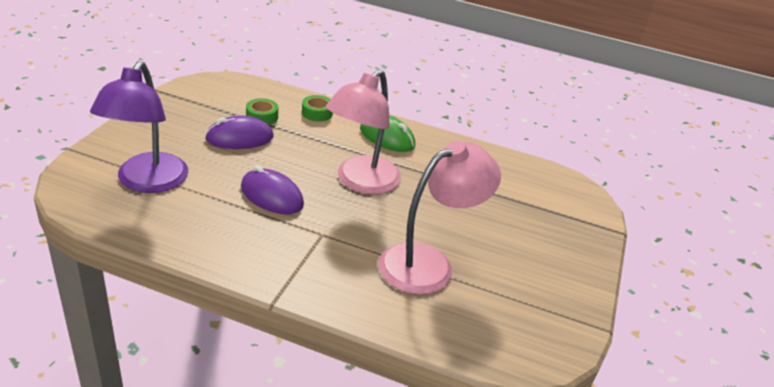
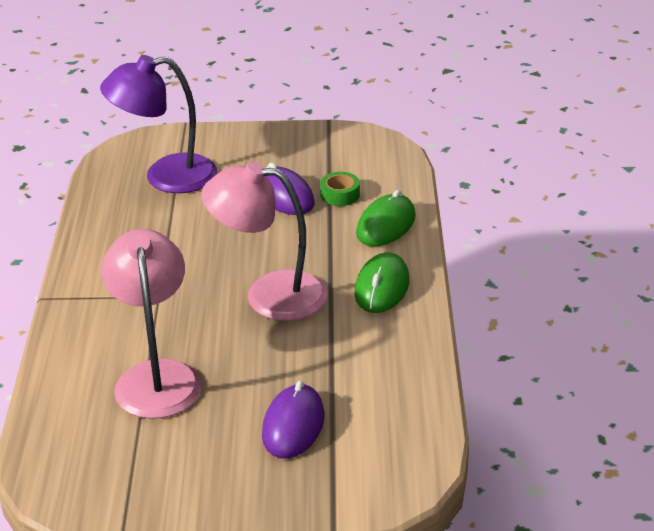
camera: 75 degrees right, 0 degrees up
purple mouse [241,165,304,214] -> purple mouse moved to [262,381,325,459]
green tape [302,95,333,122] -> green mouse [356,190,416,246]
pink lamp [378,140,501,295] -> pink lamp turned 135 degrees counterclockwise [101,229,201,419]

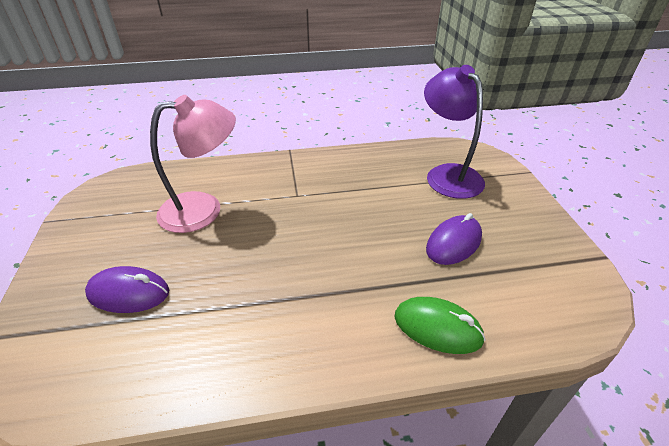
camera: 80 degrees right, 5 degrees up
pink lamp [201,161,328,321] -> none
green tape [320,172,360,206] -> none
green mouse [354,252,409,313] -> none

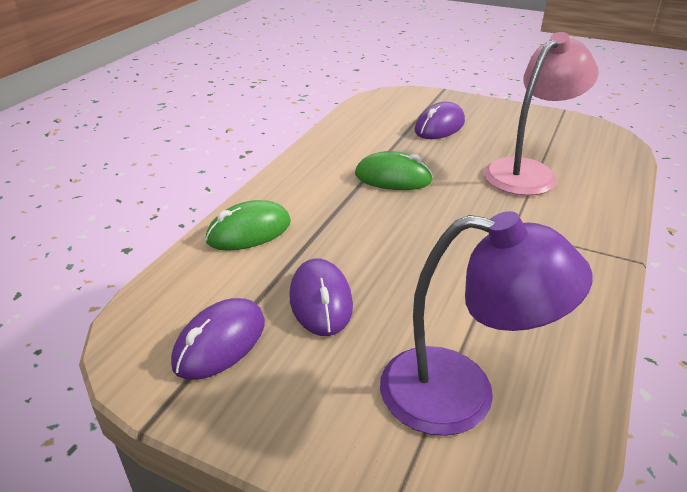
camera: 125 degrees right, 5 degrees down
pink lamp [150,95,236,233] -> pink lamp turned 150 degrees counterclockwise [484,32,599,196]
none -> purple mouse [171,298,265,380]
none -> green mouse [355,151,433,190]

